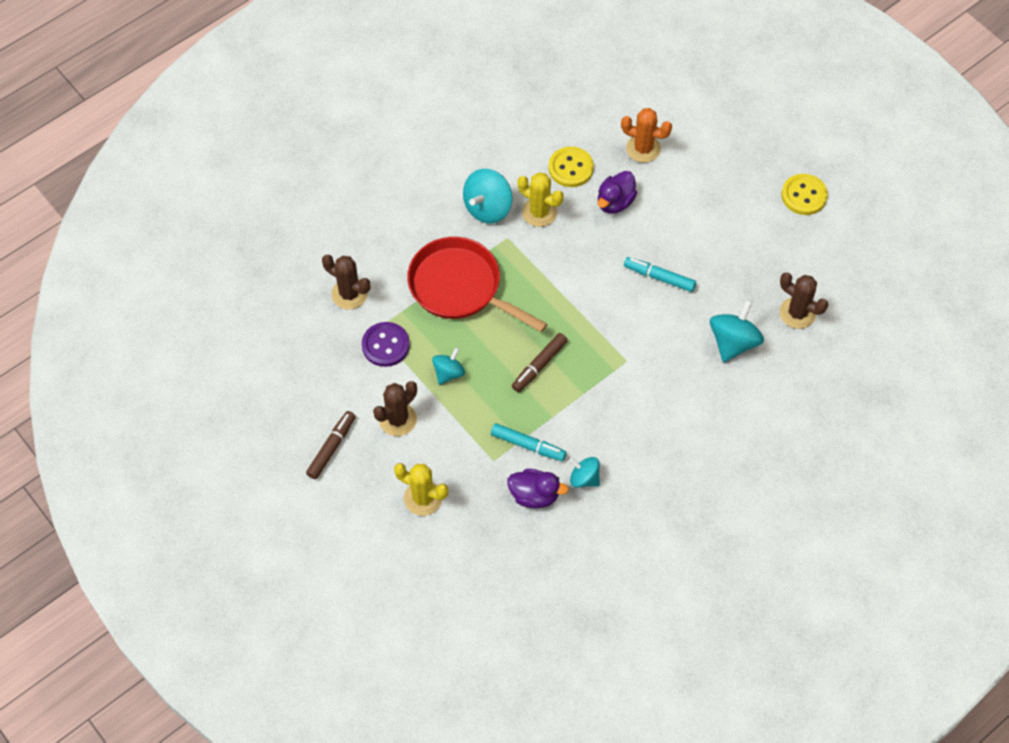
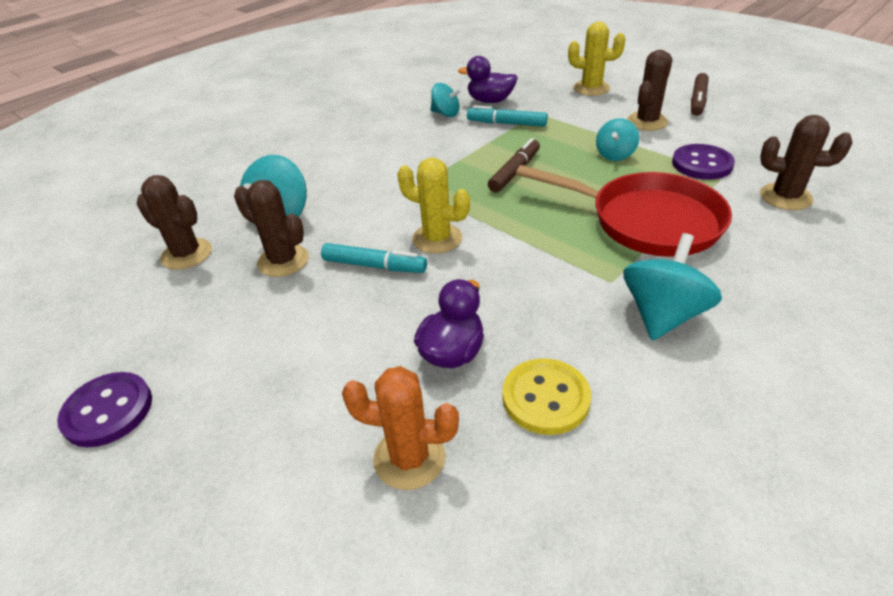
camera: 175 degrees right, 20 degrees down
yellow cactus [518,172,564,227] -> yellow cactus moved to [397,158,470,254]
yellow button [782,174,828,215] -> purple button [57,372,152,447]
none -> brown cactus [234,180,309,277]

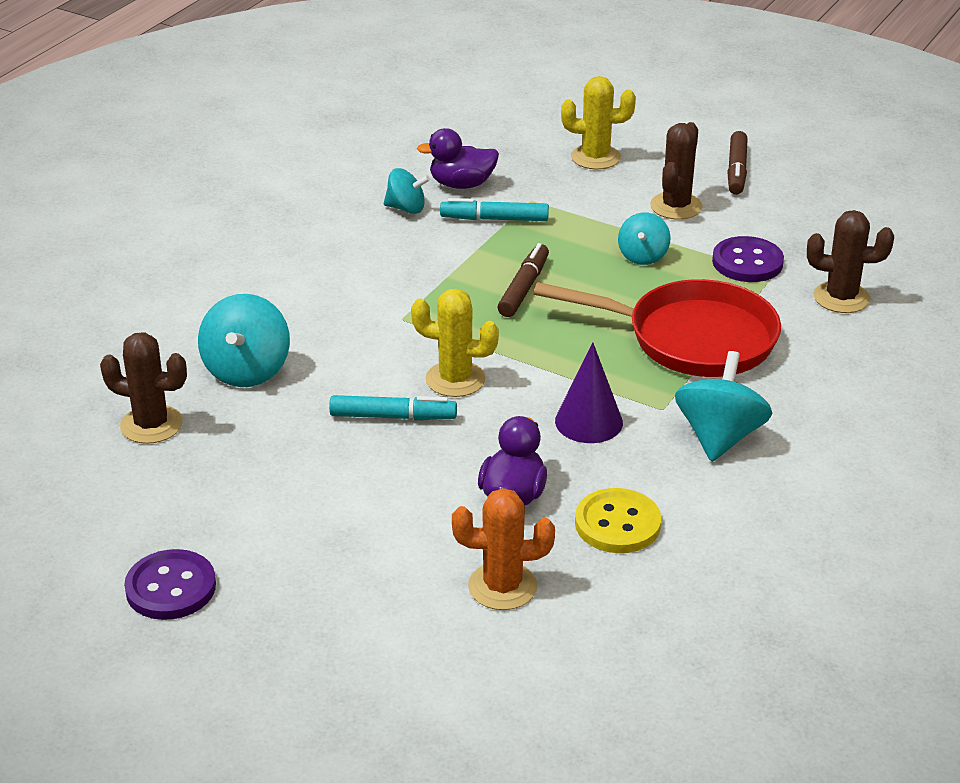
camera: 15 degrees left, 5 degrees down
brown cactus [234,180,309,277] -> none
none -> purple cone [555,342,623,443]

